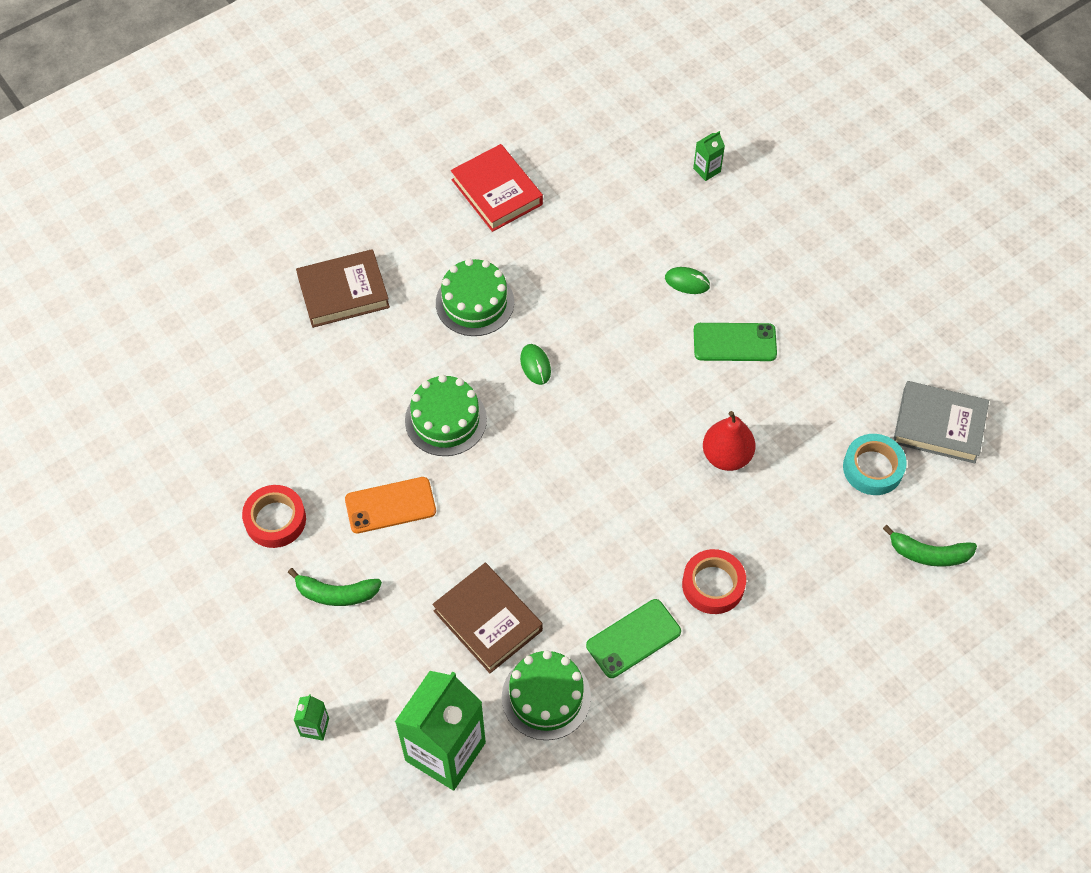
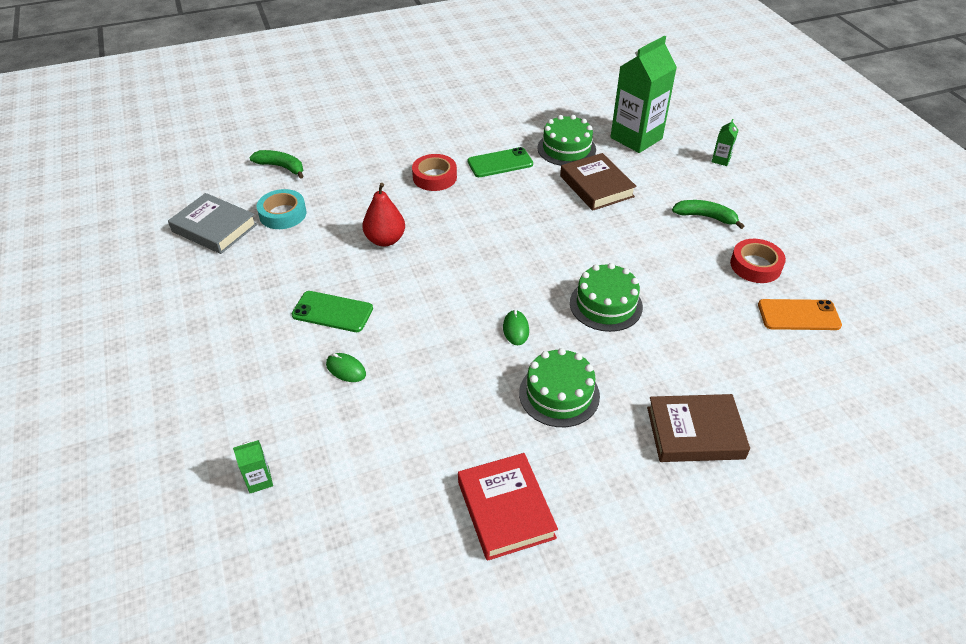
camera: 165 degrees left, 15 degrees down
orange phone [345,477,436,533] -> orange phone moved to [758,299,842,330]

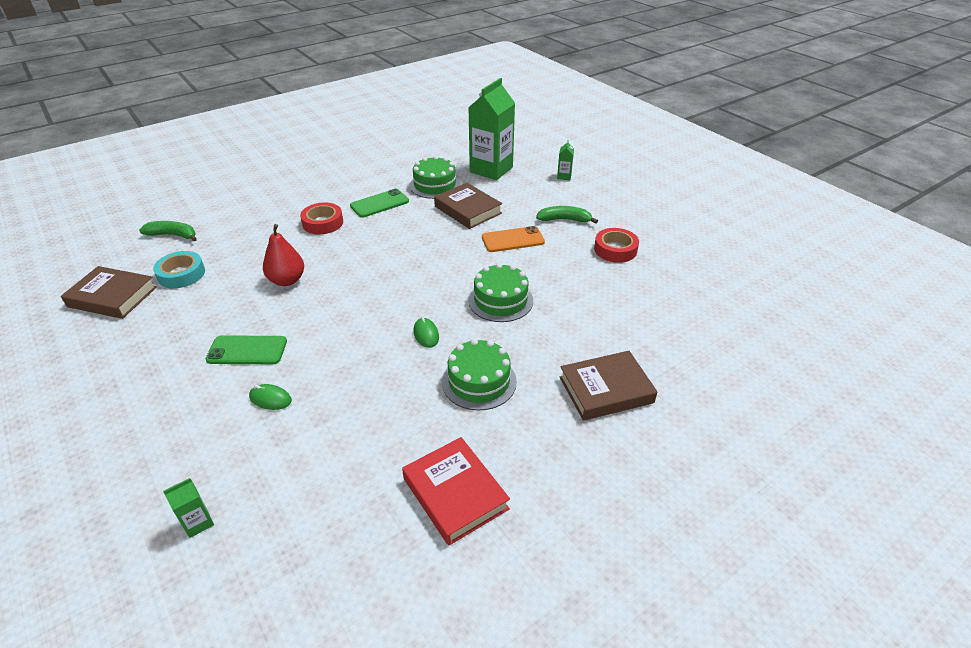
camera: 15 degrees left, 5 degrees down
grey book [168,193,257,254] -> brown book [61,266,157,319]
orange phone [758,299,842,330] -> orange phone moved to [482,226,545,252]

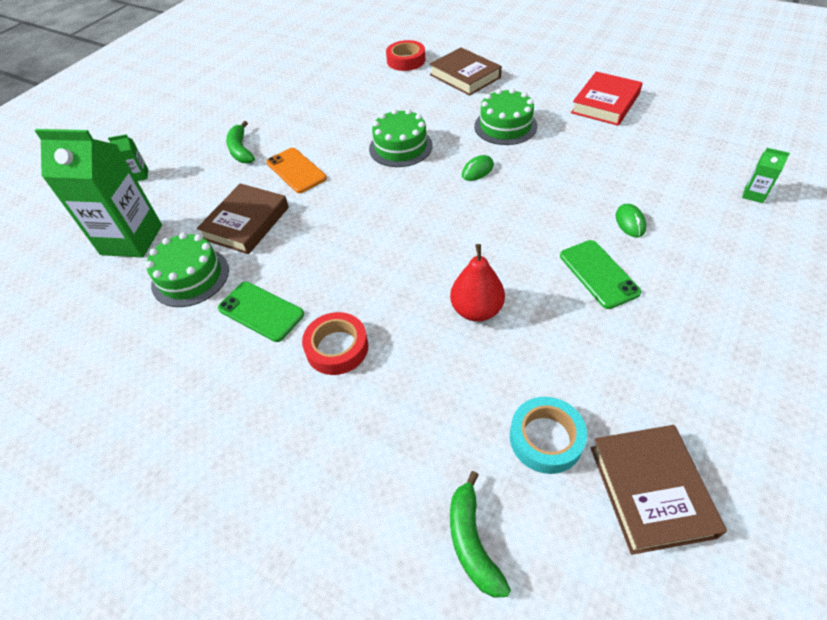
camera: 110 degrees left, 10 degrees up
red tape [594,228,639,263] -> red tape moved to [386,40,425,71]

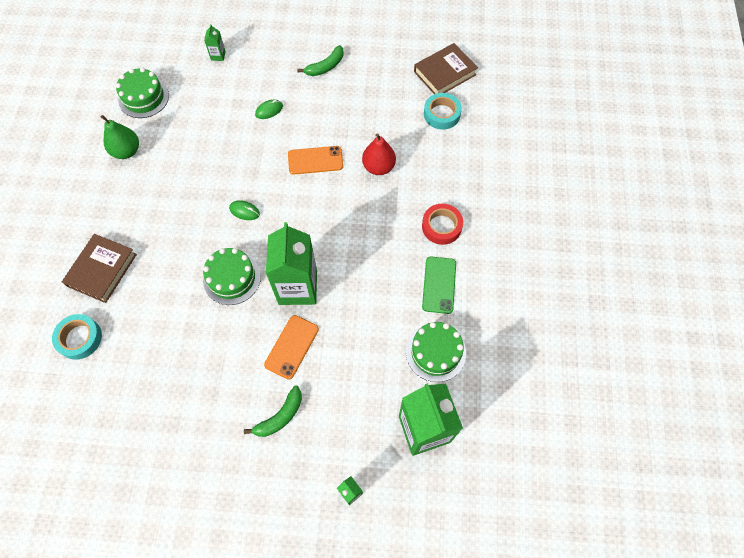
camera: 120 degrees left, 15 degrees up
brown book [197,183,289,254] -> none
red tape [386,40,425,71] -> turquoise tape [52,314,102,360]
green banana [450,471,511,598] -> green banana moved to [297,45,343,76]
green cake [474,88,537,145] -> green cake moved to [116,68,169,118]
green phone [560,240,641,309] -> none
red book [571,71,643,126] -> green pear [101,115,139,159]
none -> green carton [266,222,317,305]
none -> orange phone [288,146,343,175]

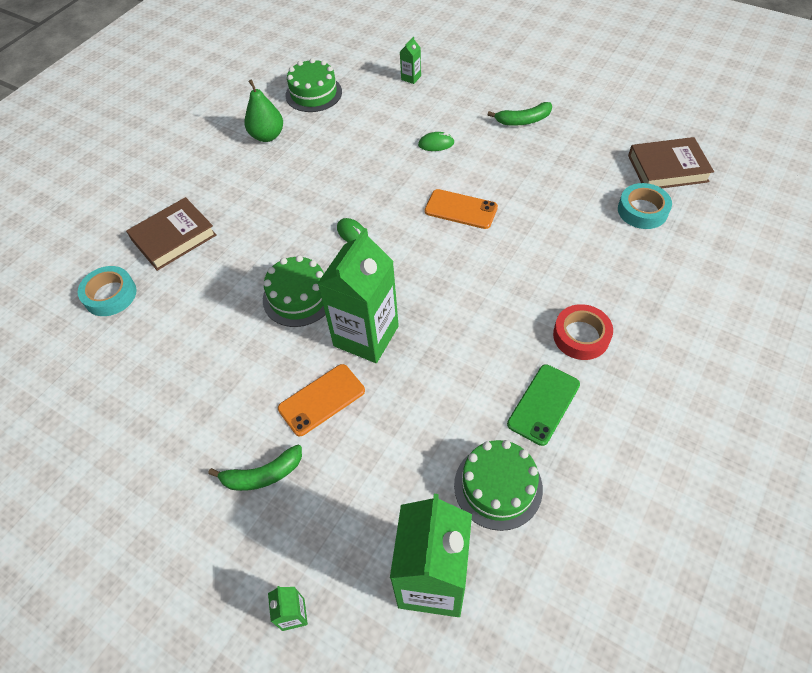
camera: 30 degrees right, 10 degrees down
red pear [362,133,396,175] -> none

